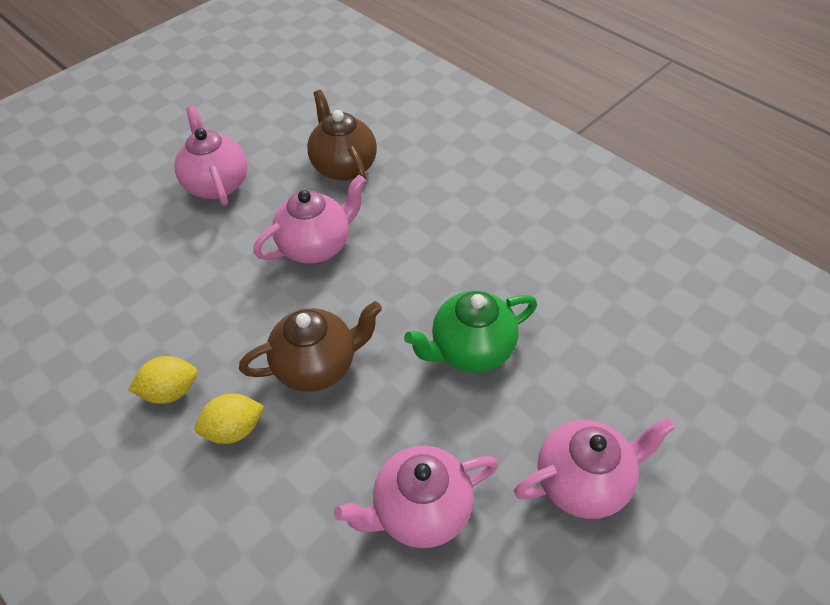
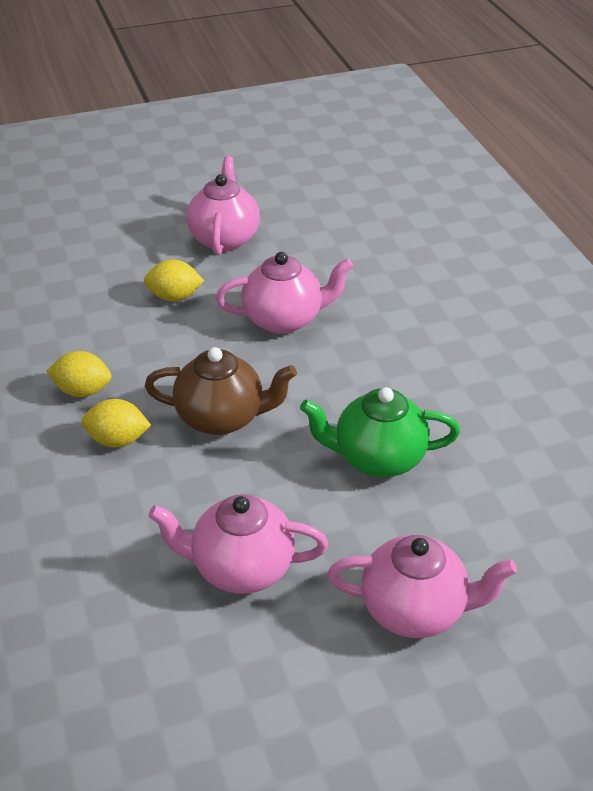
camera: 25 degrees right, 10 degrees down
brown teapot [307,90,377,185] -> none
none -> yellow lemon [144,259,204,301]

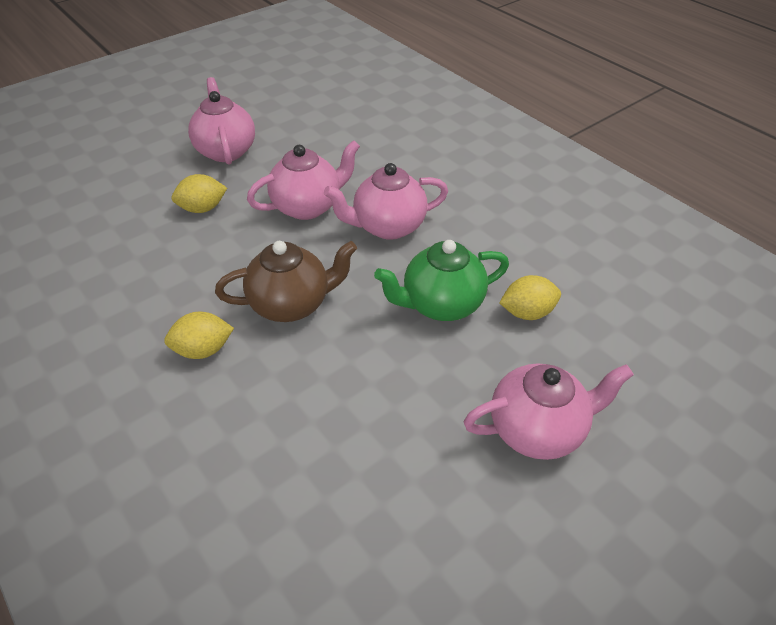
camera: 20 degrees left, 5 degrees up
yellow lemon [47,351,112,397] -> yellow lemon moved to [499,275,561,320]
pink teapot [148,494,328,594] -> pink teapot moved to [324,163,448,240]

